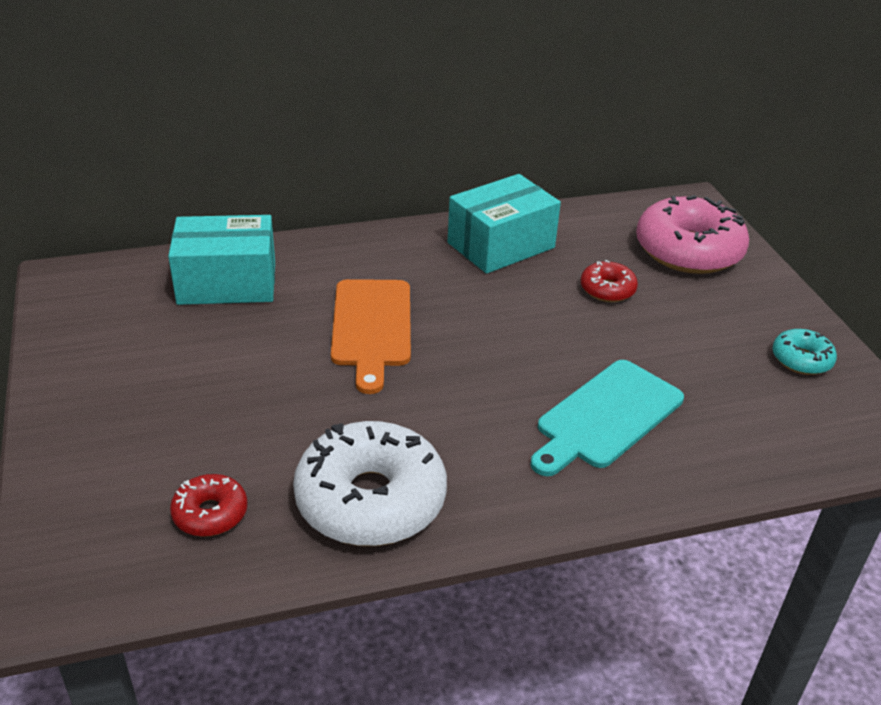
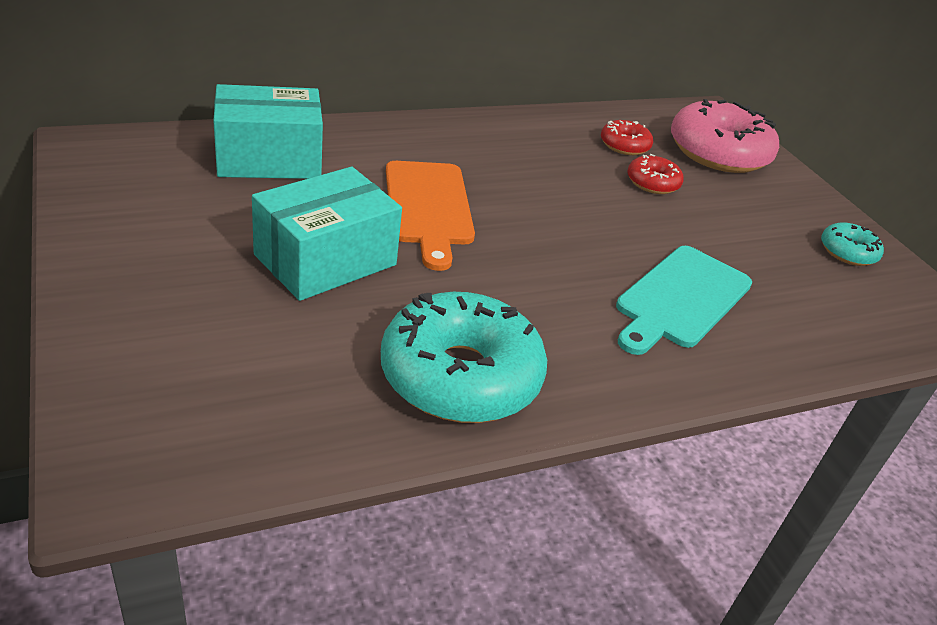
camera: 10 degrees left, 0 degrees up
red donut [170,474,247,537] -> red donut moved to [601,120,653,155]
white donut [293,421,447,546] -> turquoise donut [381,292,547,423]
turquoise box [448,174,561,274] -> turquoise box moved to [252,167,402,301]

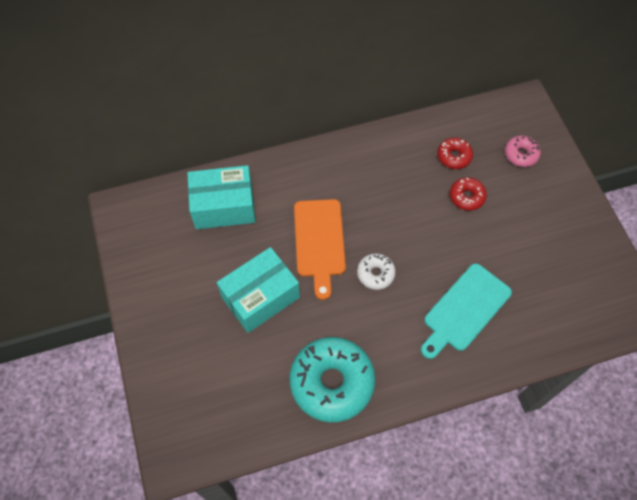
camera: 10 degrees right, 25 degrees up
pink donut [671,99,779,173] -> pink donut [505,136,541,167], size x0.49
turquoise donut [821,222,884,266] -> none
none -> white donut [357,253,396,290]

